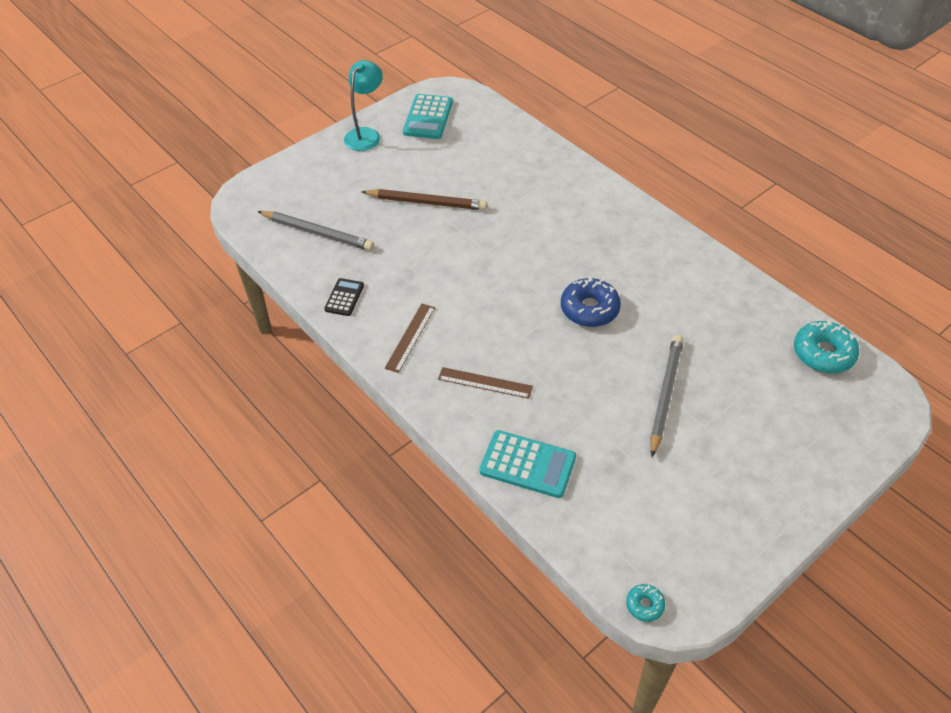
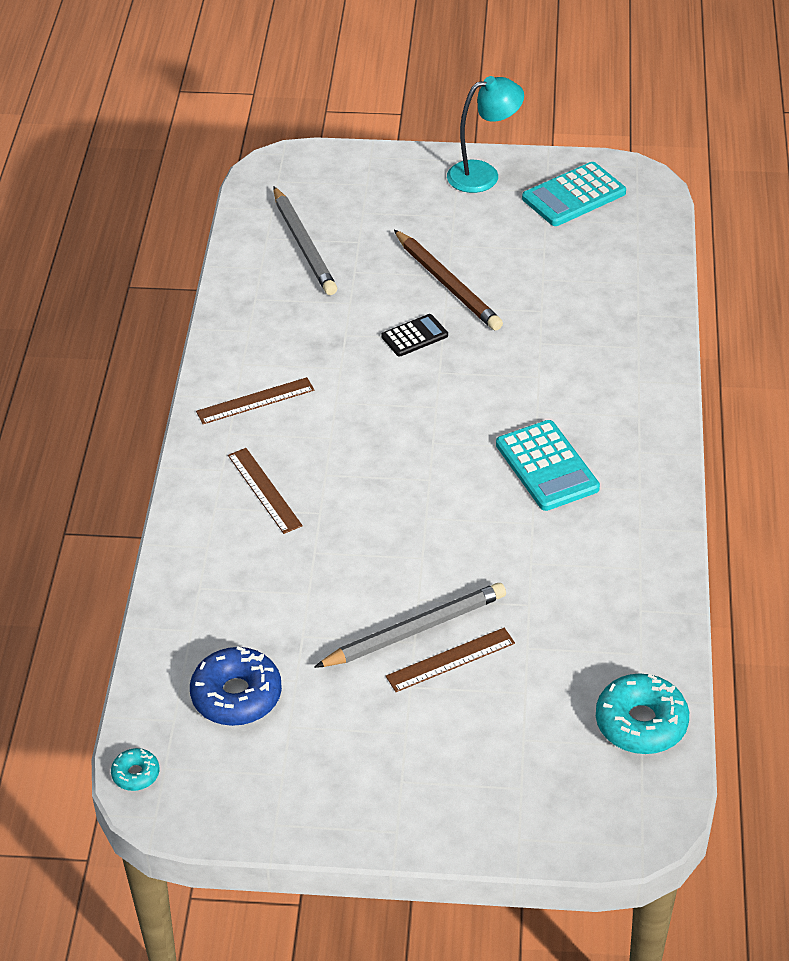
camera: 45 degrees right, 5 degrees down
black calculator [324,278,364,316] -> black calculator moved to [381,314,448,357]
turquoise calculator [479,430,576,498] -> turquoise calculator moved to [496,420,600,511]
blue donut [561,277,621,327] -> blue donut moved to [190,646,282,726]
none -> brown ruler [386,628,515,692]

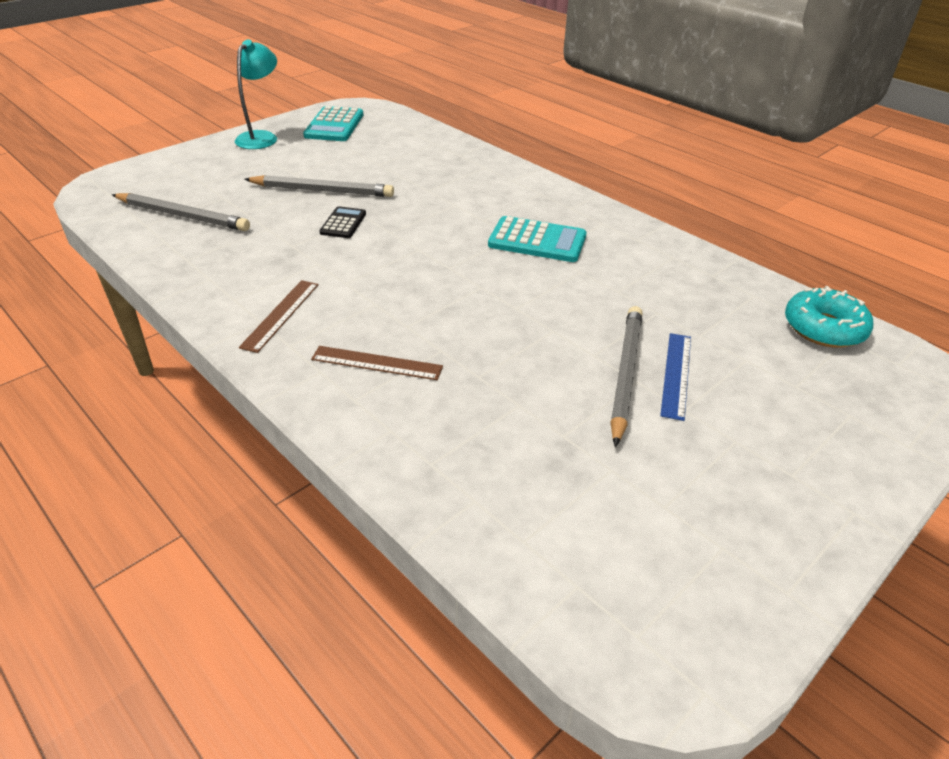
camera: 50 degrees left, 5 degrees down
turquoise donut [111,748,159,791] -> none
blue donut [190,646,282,726] -> none
brown ruler [386,628,515,692] -> blue ruler [660,333,691,421]
brown pencil [394,230,503,331] -> grey pencil [244,175,394,197]

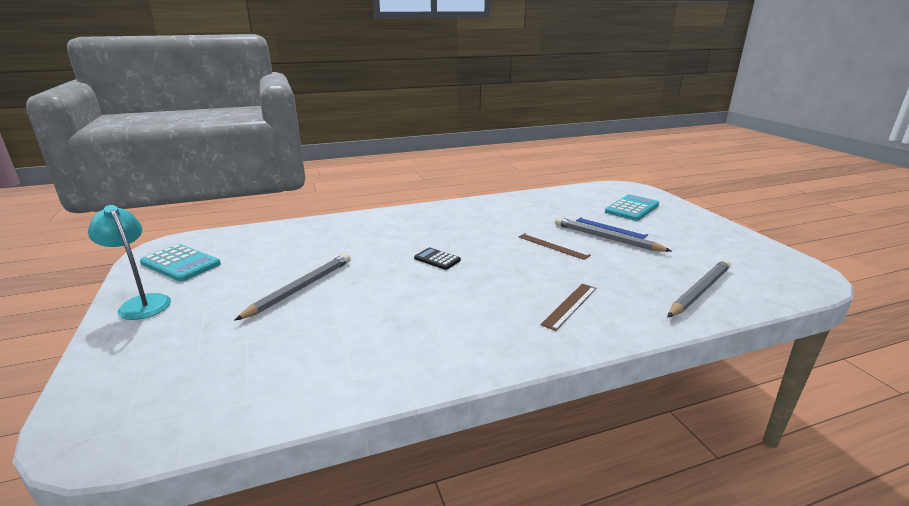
camera: 65 degrees left, 15 degrees down
grey pencil [112,193,250,231] -> grey pencil moved to [667,260,731,317]
brown ruler [239,280,318,353] -> brown ruler moved to [519,233,591,260]
black calculator [319,206,366,238] -> black calculator moved to [414,248,461,270]
turquoise calculator [488,216,587,262] -> turquoise calculator moved to [605,194,659,221]
turquoise donut [785,286,873,348] -> none

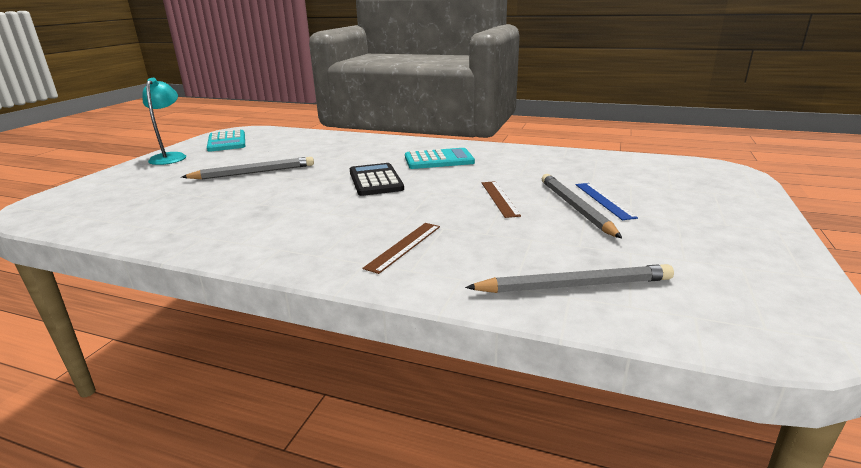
camera: 40 degrees right, 0 degrees up
black calculator [414,248,461,270] -> black calculator [350,163,404,196], size x1.68
brown ruler [540,284,596,331] -> brown ruler turned 45 degrees counterclockwise [363,223,440,274]
turquoise calculator [605,194,659,221] -> turquoise calculator moved to [405,148,475,169]

